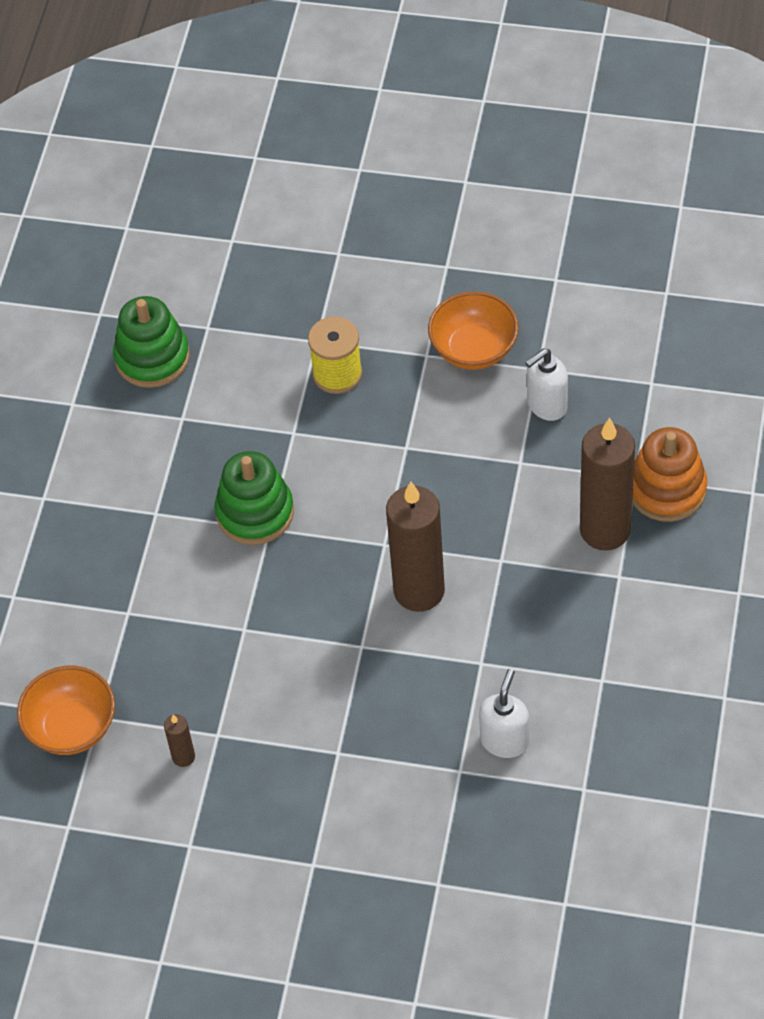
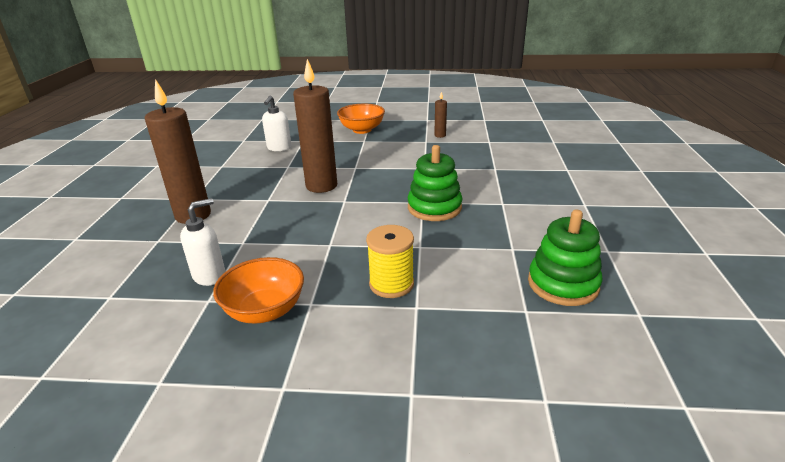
camera: 170 degrees right, 25 degrees down
orange bowl [17,666,115,755] -> orange bowl moved to [337,104,385,134]
orange stacking toy [632,427,707,522] -> none

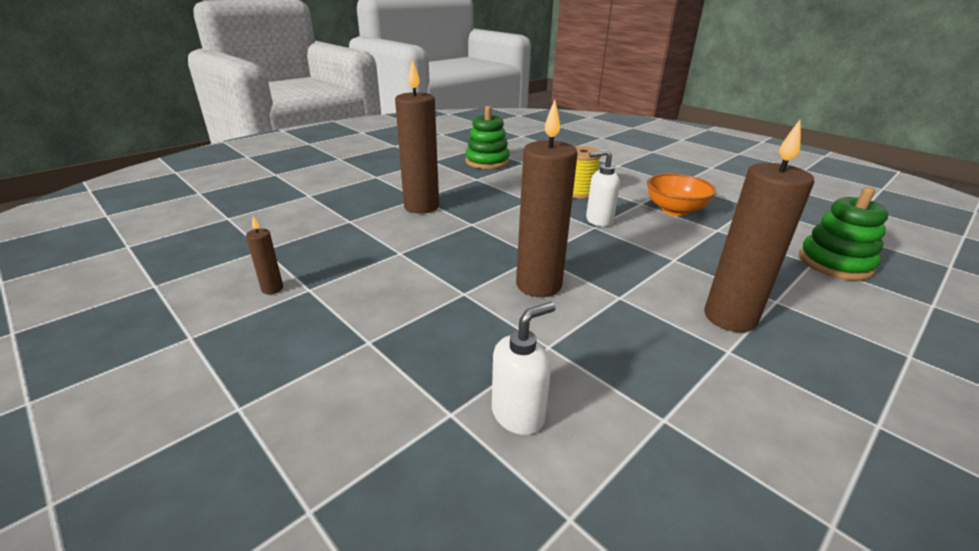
camera: 140 degrees left, 0 degrees up
white soap dispenser [180,198,226,286] -> white soap dispenser moved to [586,150,620,227]
orange bowl [337,104,385,134] -> none
green stacking toy [408,145,463,221] -> green stacking toy moved to [799,187,889,280]
none -> brown candle [395,59,439,214]

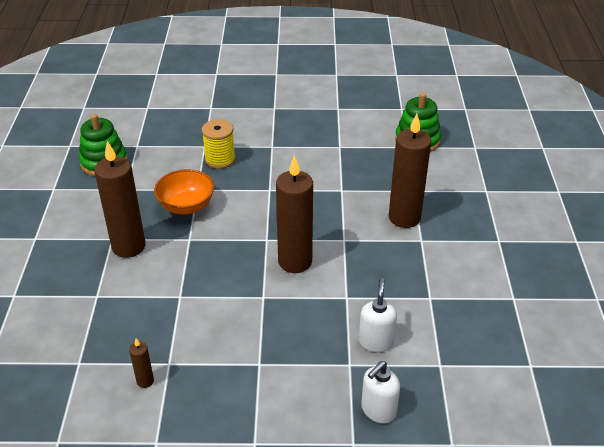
camera: 45 degrees left, 10 degrees up
white soap dispenser [586,150,620,227] -> white soap dispenser moved to [361,361,400,423]
orange bowl [647,173,716,216] -> orange bowl moved to [154,169,214,215]

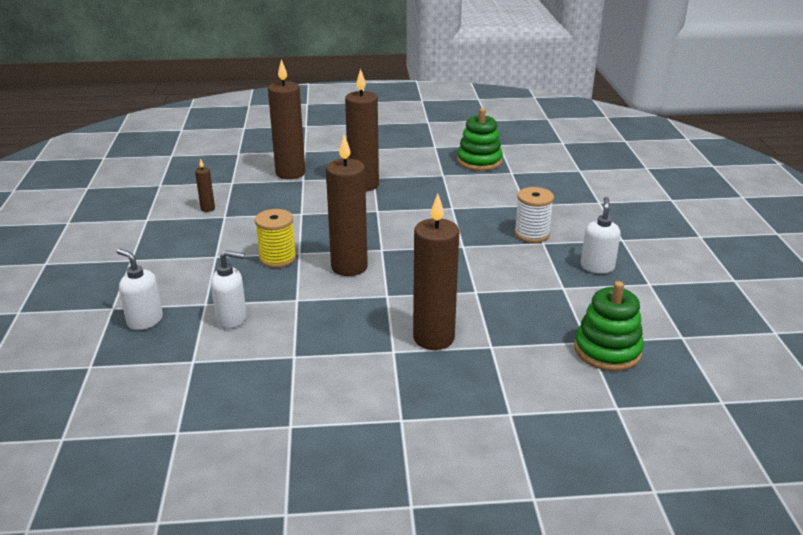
camera: 85 degrees right, 10 degrees down
orange bowl [154,169,214,215] -> none
yellow spool [202,119,235,169] -> yellow spool moved to [255,209,296,268]
none -> brown candle [268,59,305,179]
none -> white spool [514,187,554,243]
none -> white soap dispenser [581,197,621,274]

